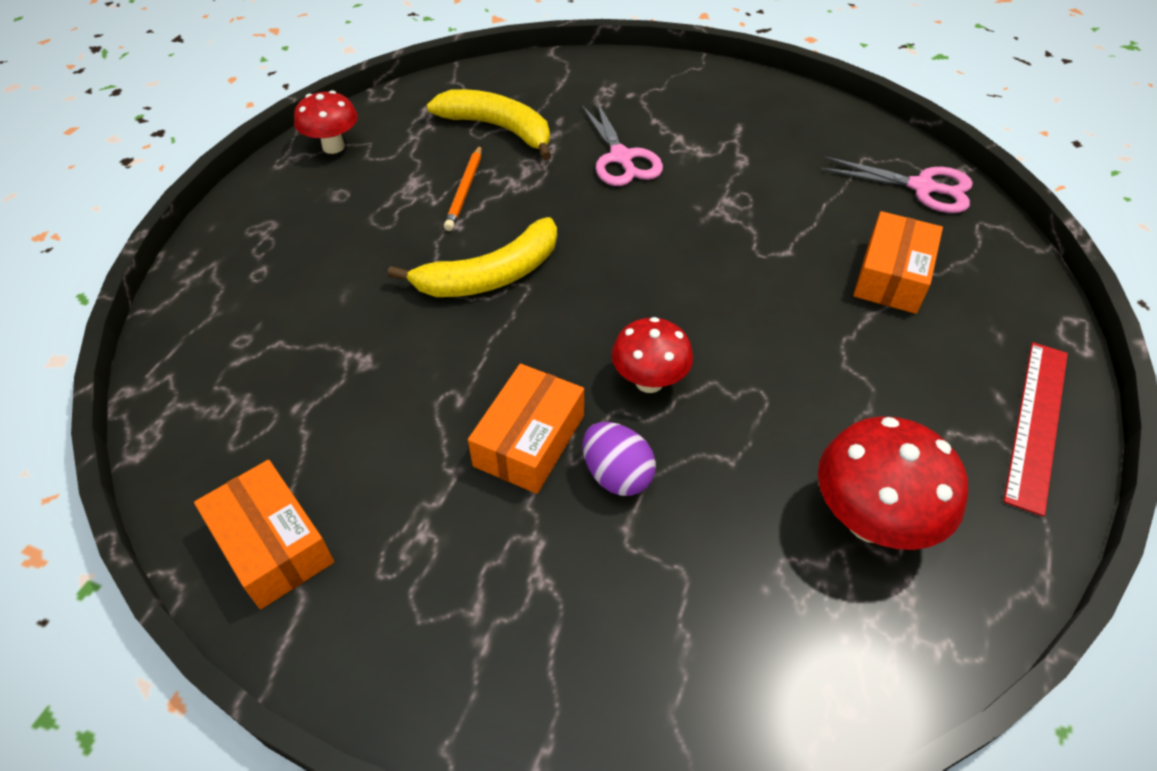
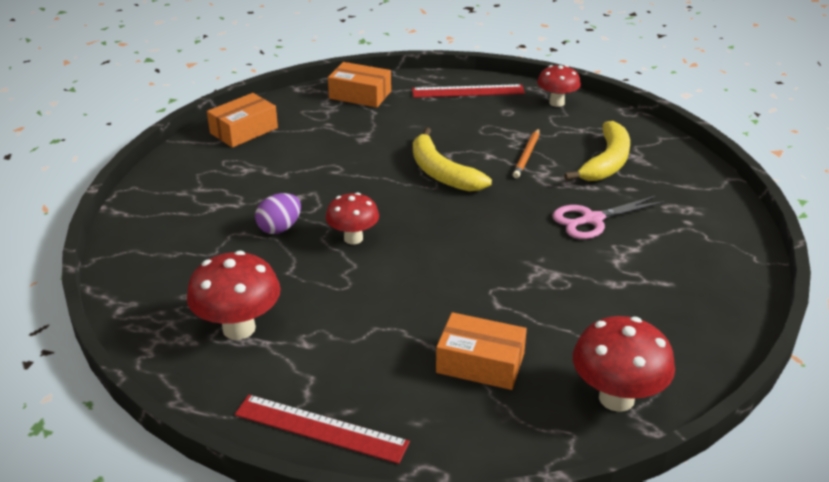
camera: 85 degrees right, 15 degrees down
orange pencil [444,145,482,231] -> orange pencil turned 75 degrees counterclockwise [513,129,540,178]
orange box [468,364,584,494] -> orange box moved to [328,62,391,107]
pink scissors [820,156,973,213] -> red mushroom [573,316,675,412]
none -> red ruler [412,84,525,98]

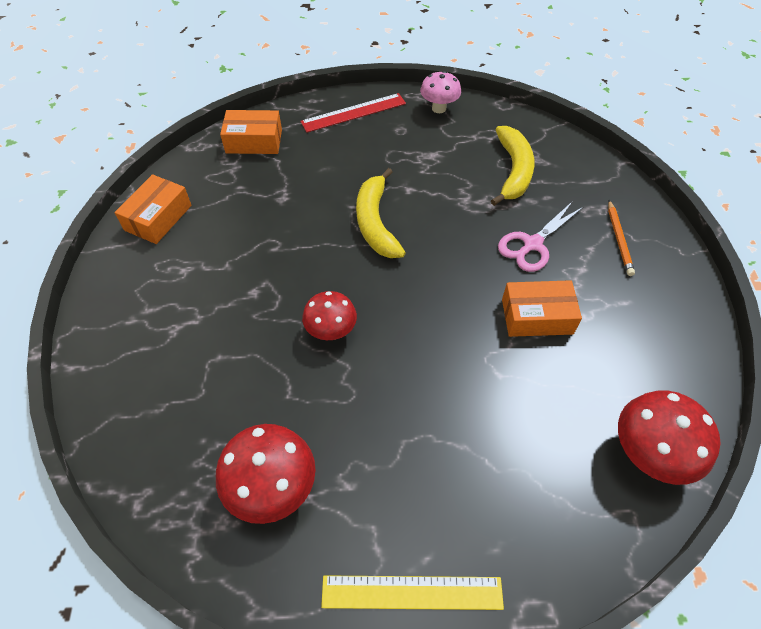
camera: 20 degrees left, 20 degrees up
red ruler [235,395,410,464] -> yellow ruler [321,575,504,610]
purple egg [255,193,301,234] -> none
yellow banana [413,128,492,192] -> yellow banana turned 45 degrees clockwise [356,168,406,258]
orange box [436,312,527,390] -> orange box moved to [502,280,582,337]
orange pencil [513,129,540,178] -> orange pencil moved to [608,200,635,276]
red mushroom [537,65,581,107] -> pink mushroom [420,71,461,113]

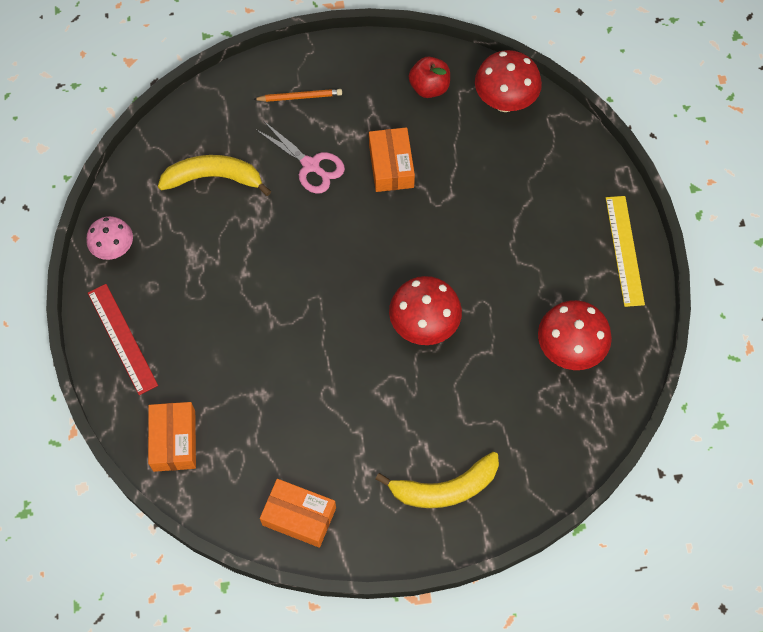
camera: 95 degrees left, 10 degrees up
red mushroom [302,291,357,340] -> red mushroom [389,276,462,345], size x1.51
yellow banana [356,168,406,258] -> yellow banana moved to [375,452,499,508]
none -> red apple [409,57,450,98]

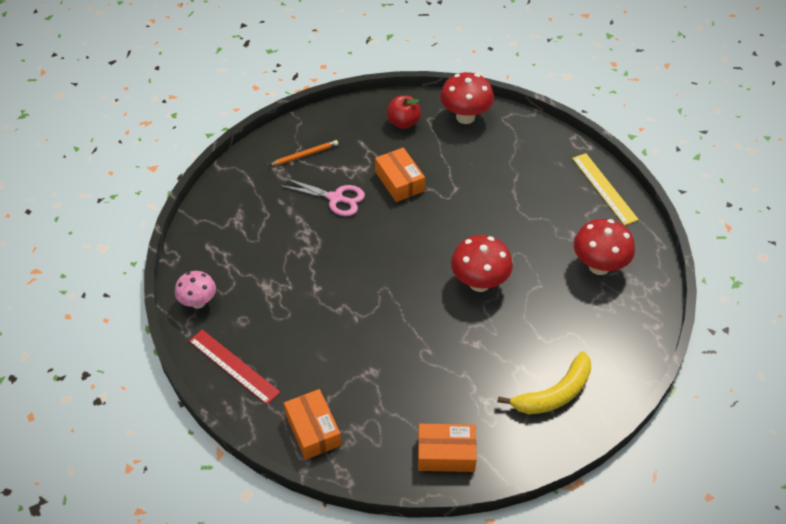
camera: 20 degrees left, 15 degrees down
yellow banana [158,155,271,196] -> none

